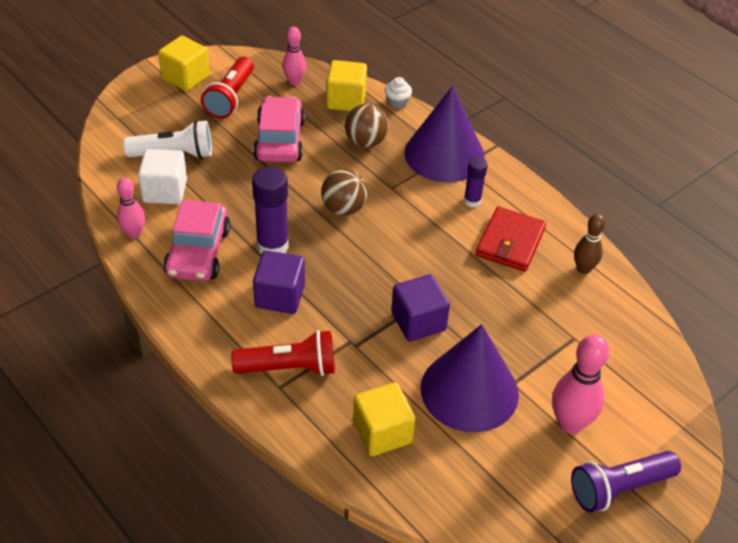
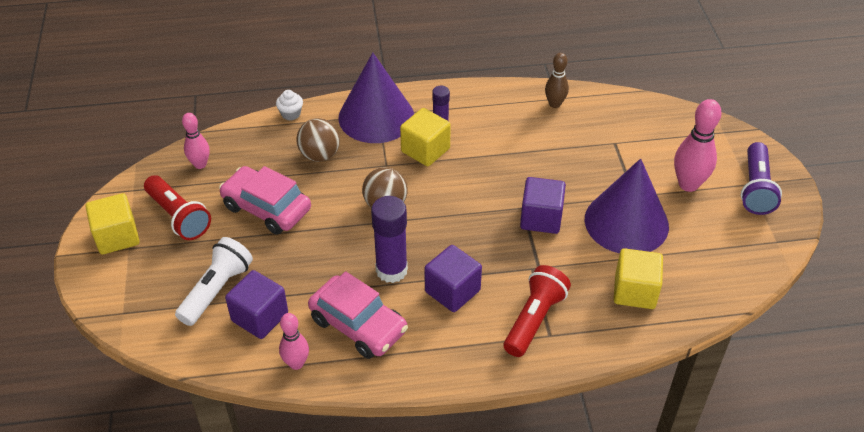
camera: 55 degrees left, 0 degrees up
white cube [138,149,187,204] -> purple cube [225,270,288,339]
yellow cube [326,60,367,111] -> yellow cube moved to [400,108,451,166]
red wallet [476,207,546,272] -> none

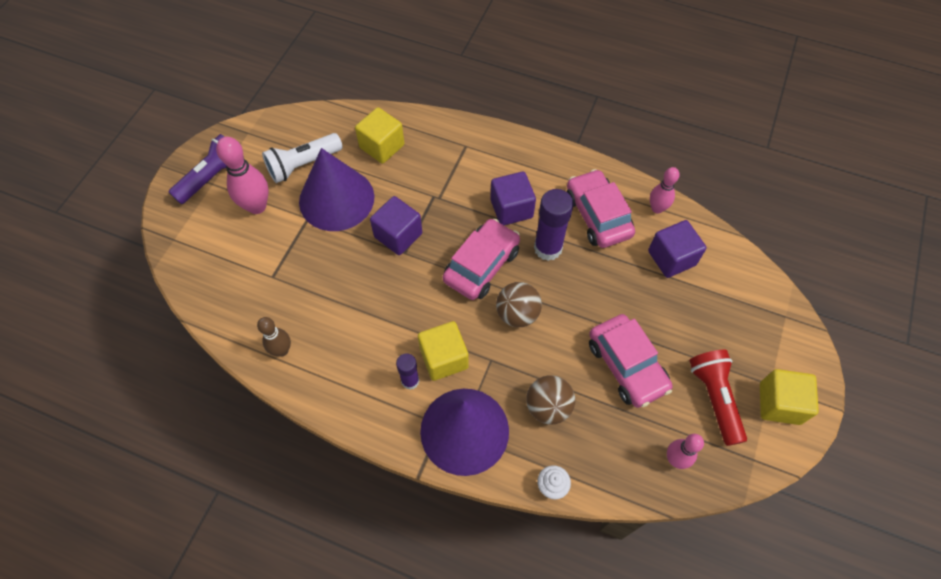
camera: 150 degrees left, 15 degrees up
white flashlight [175,237,253,326] -> white flashlight moved to [262,133,343,183]
red flashlight [504,265,571,357] -> none
none -> pink car [443,218,520,300]

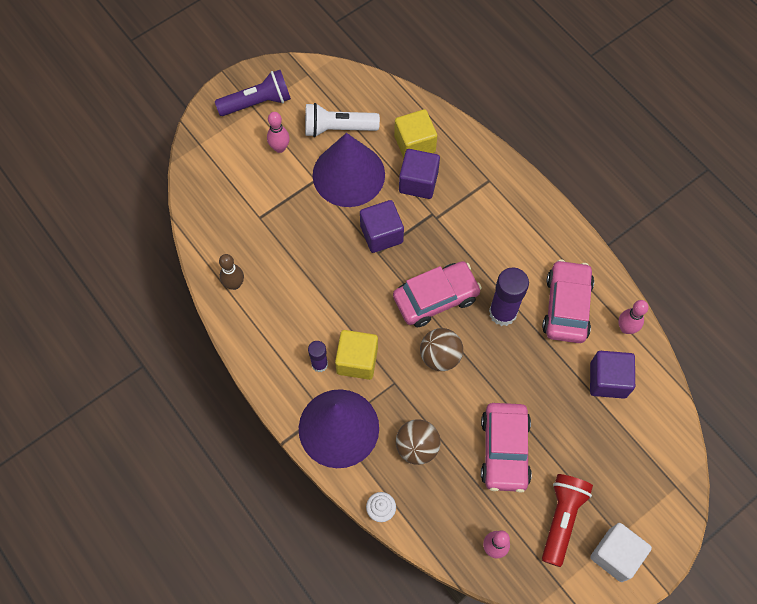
camera: 30 degrees right, 5 degrees up
pink bowling pin [216,137,269,214] -> pink bowling pin [267,112,290,153], size x0.63
purple cube [490,171,536,225] -> purple cube moved to [399,149,440,199]
yellow cube [760,369,819,425] -> white cube [590,523,652,582]

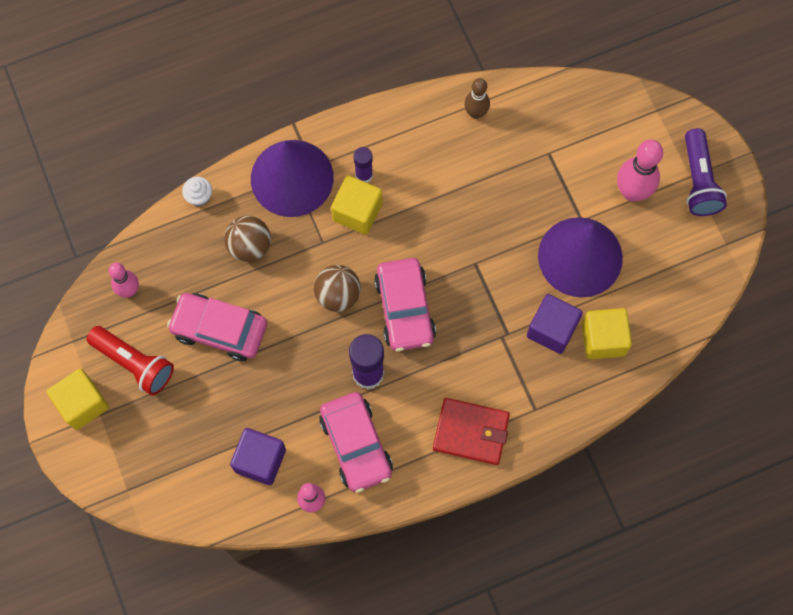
camera: 105 degrees right, 5 degrees up
pink bowling pin [267,112,290,153] -> pink bowling pin [617,140,663,201], size x1.59
white flashlight [305,103,380,137] -> none
purple cube [360,200,404,253] -> none
pink car [542,260,594,343] -> pink car turned 45 degrees clockwise [319,392,393,493]
white cube [590,523,652,582] -> yellow cube [47,369,109,430]
none -> red wallet [433,398,510,465]

